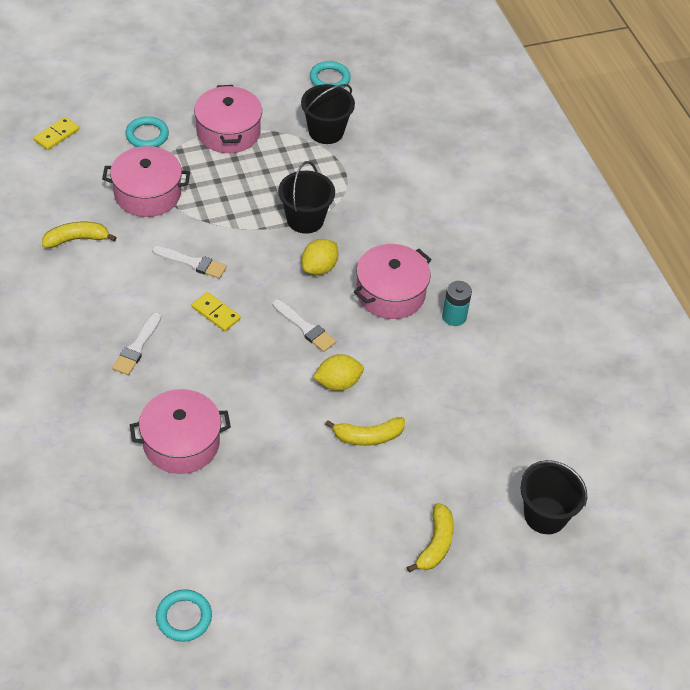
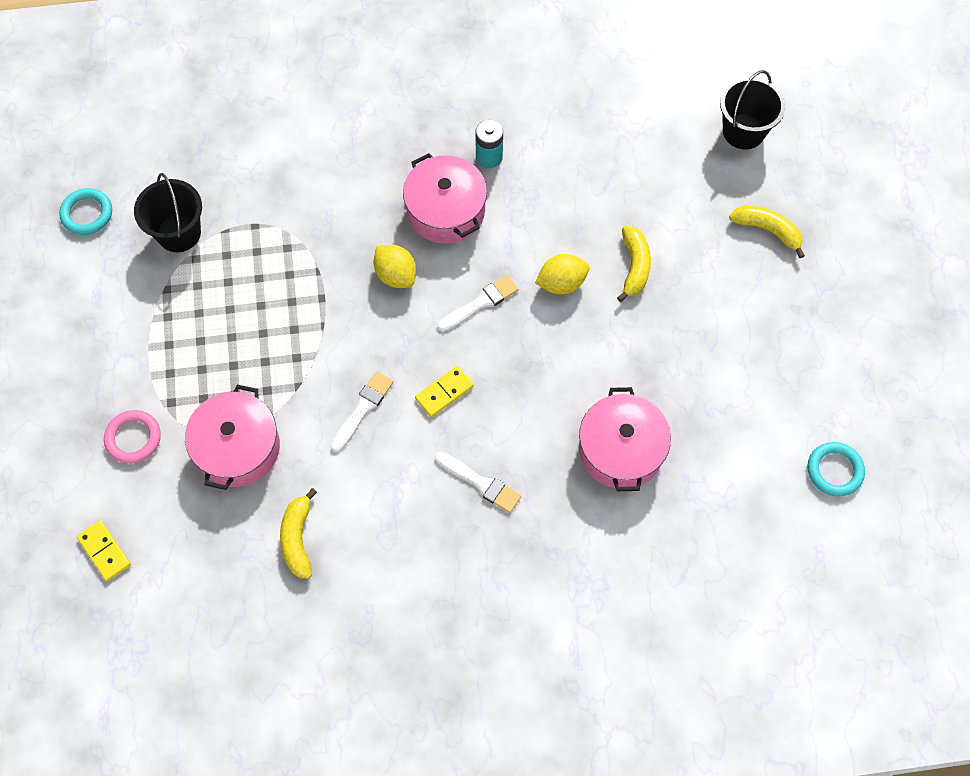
camera: 75 degrees left, 15 degrees up
turquoise ring [125,116,169,147] -> pink ring [104,410,161,464]
pink pot [194,85,262,153] -> none
black bucket [278,161,335,234] -> none
yellow lemon [313,354,364,391] -> yellow lemon turned 75 degrees clockwise [535,254,589,294]

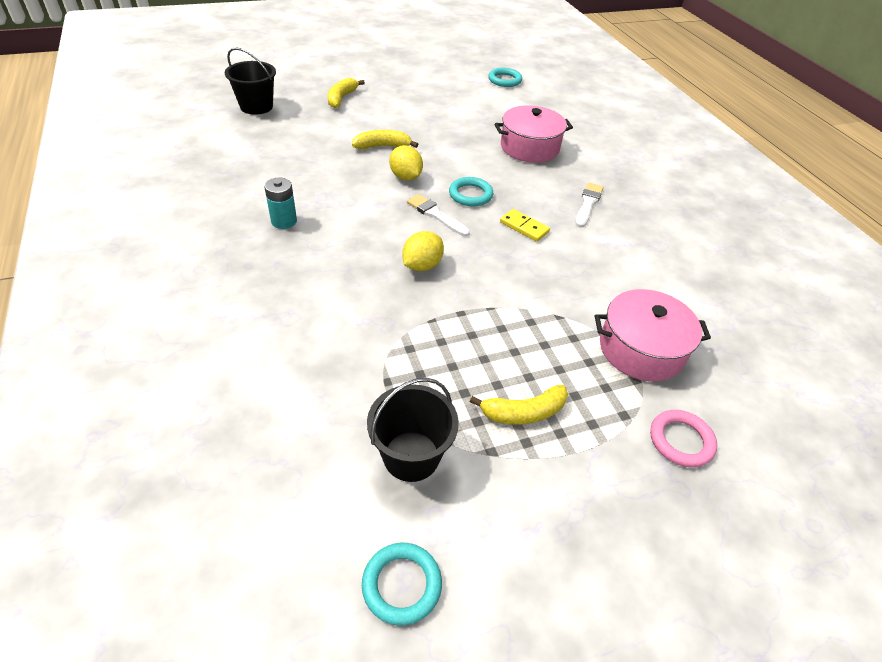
camera: 105 degrees left, 20 degrees down
yellow domino [76,520,131,581] -> none
yellow banana [280,488,317,579] -> yellow banana moved to [470,385,568,425]
white brush [330,371,394,453] -> none
pink pot [403,153,487,244] -> none
none -> turquoise ring [449,177,493,207]

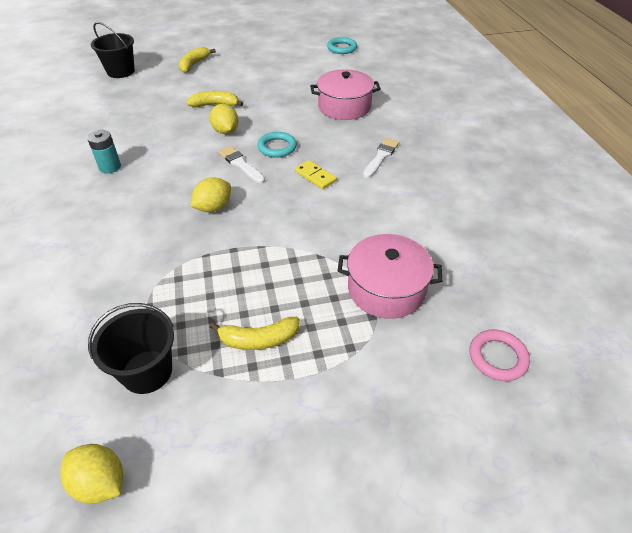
camera: 10 degrees right, 0 degrees up
turquoise ring [362,543,442,625] -> yellow lemon [60,444,123,504]
pink ring [650,410,717,468] -> pink ring moved to [470,329,530,381]

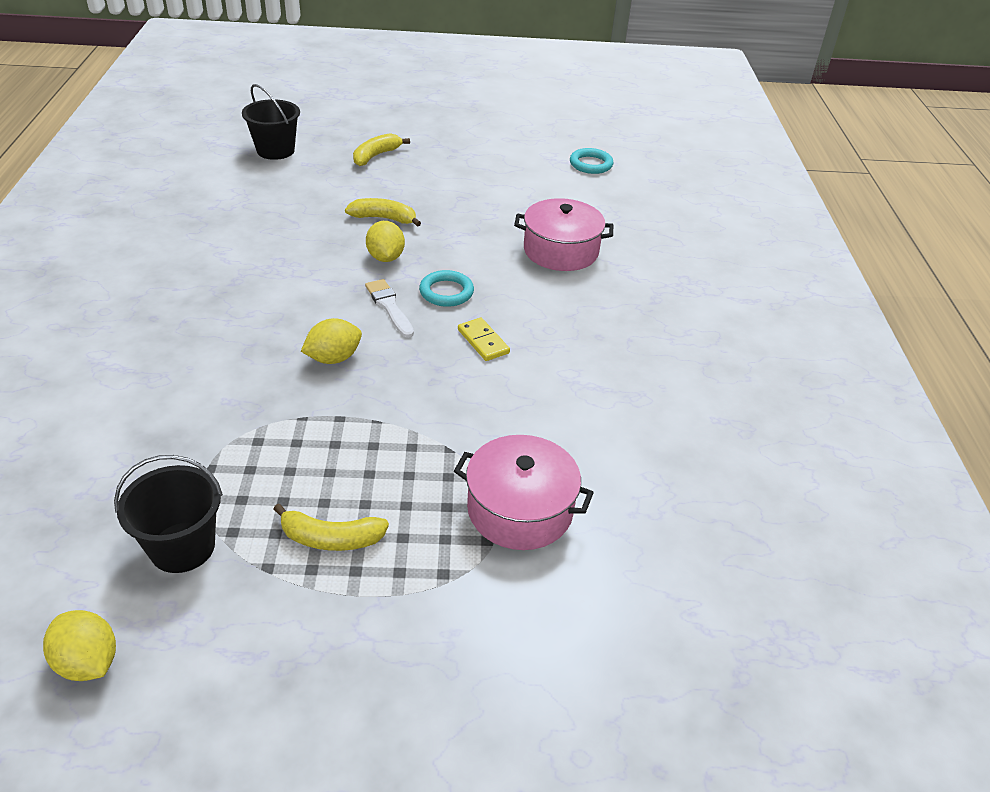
camera: 10 degrees right, 5 degrees down
turquoise battery [87,130,121,173] -> none
white brush [363,138,399,178] -> none
pink ring [470,329,530,381] -> none

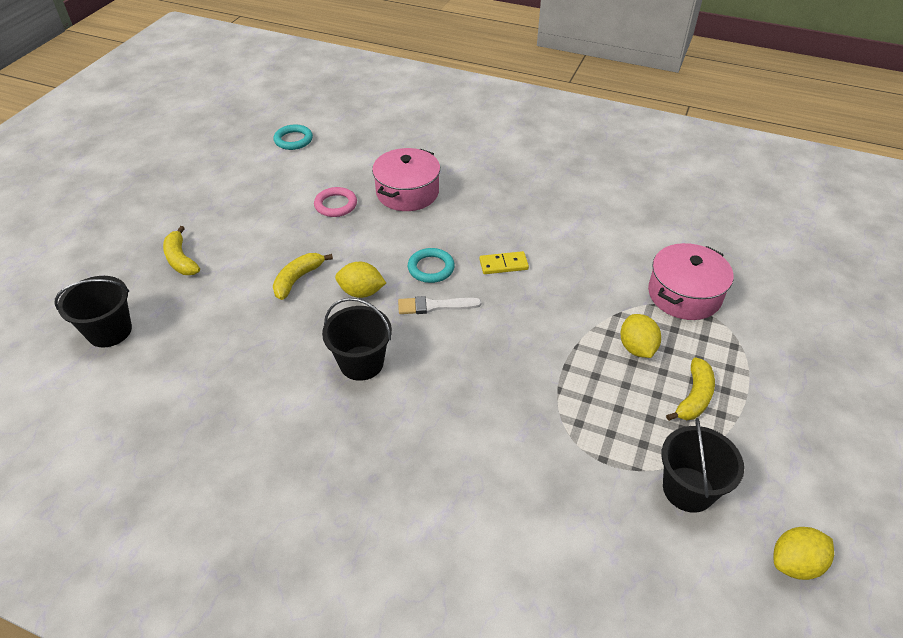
camera: 65 degrees left, 5 degrees up
yellow lemon [301,318,362,364] -> yellow lemon moved to [620,314,661,358]
none -> pink ring [314,187,357,217]
none -> black bucket [322,298,392,381]

